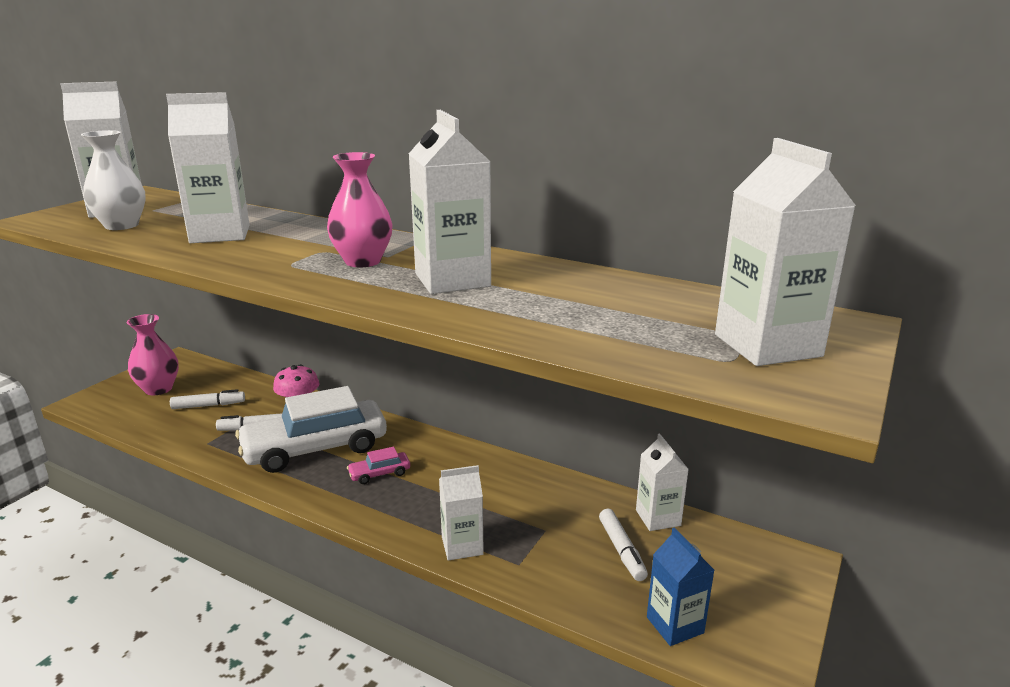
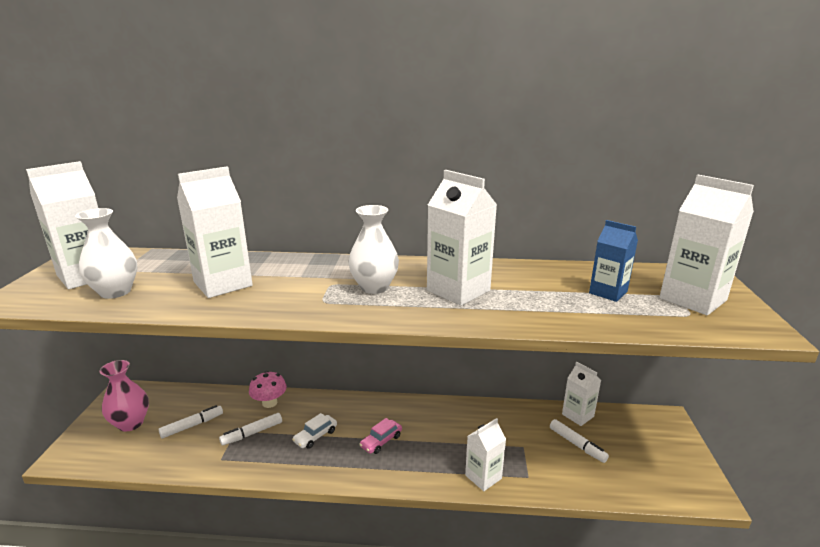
camera: 25 degrees left, 0 degrees up
white car [235,386,387,473] -> white car [292,413,337,449], size x0.41
pink vase [327,152,393,267] -> white vase [348,205,399,294]
blue carton [647,528,714,646] -> blue carton moved to [589,220,638,302]

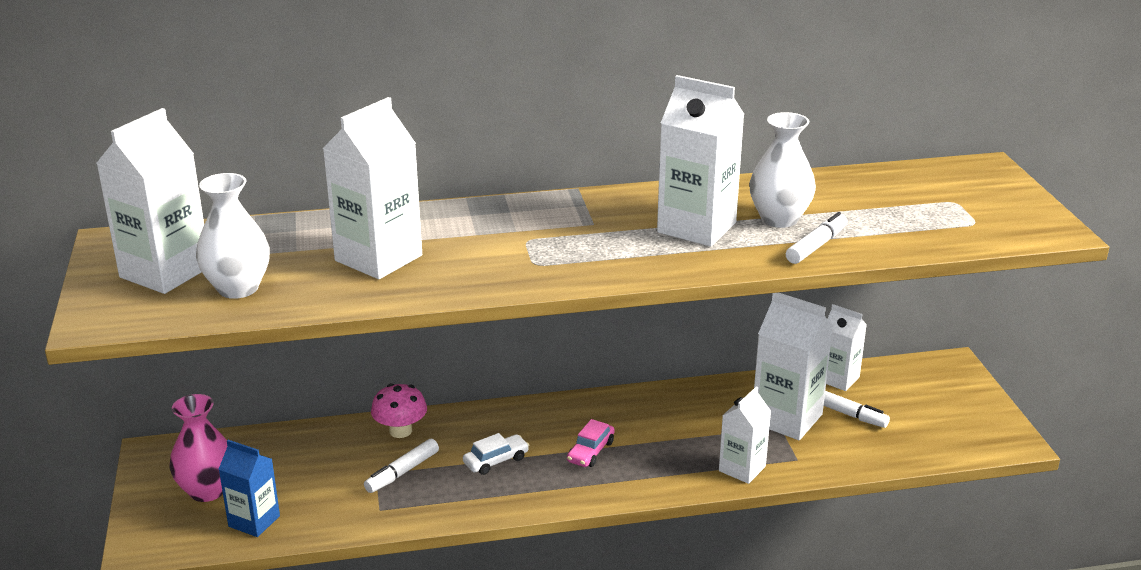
camera: 15 degrees left, 5 degrees up
white marker [158,405,223,438] -> white marker moved to [786,212,848,264]
white car [292,413,337,449] -> white car turned 150 degrees counterclockwise [463,433,529,475]
white vase [348,205,399,294] -> white vase moved to [749,112,816,228]
blue carton [589,220,638,302] -> blue carton moved to [218,440,280,537]
white carton [659,175,754,315] -> white carton moved to [754,293,833,440]

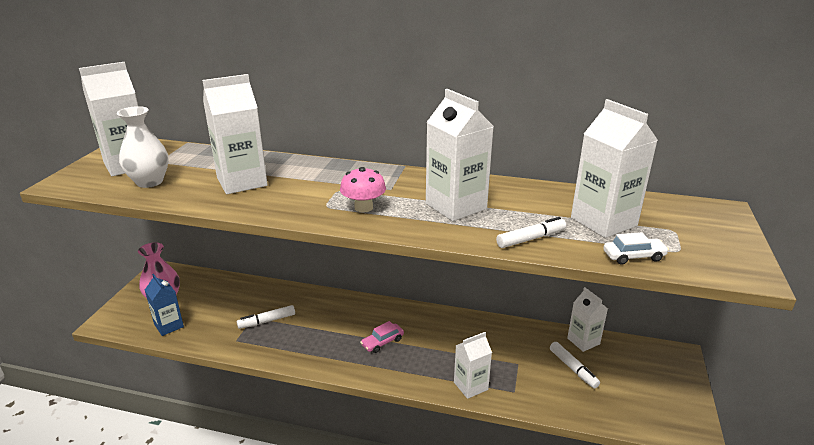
camera: 25 degrees right, 0 degrees up
pink mushroom [371,383,427,438] -> pink mushroom moved to [340,167,386,212]
white car [463,433,529,475] -> white car moved to [603,232,669,265]
white vase [749,112,816,228] -> none
white carton [754,293,833,440] -> white carton moved to [571,99,657,238]

